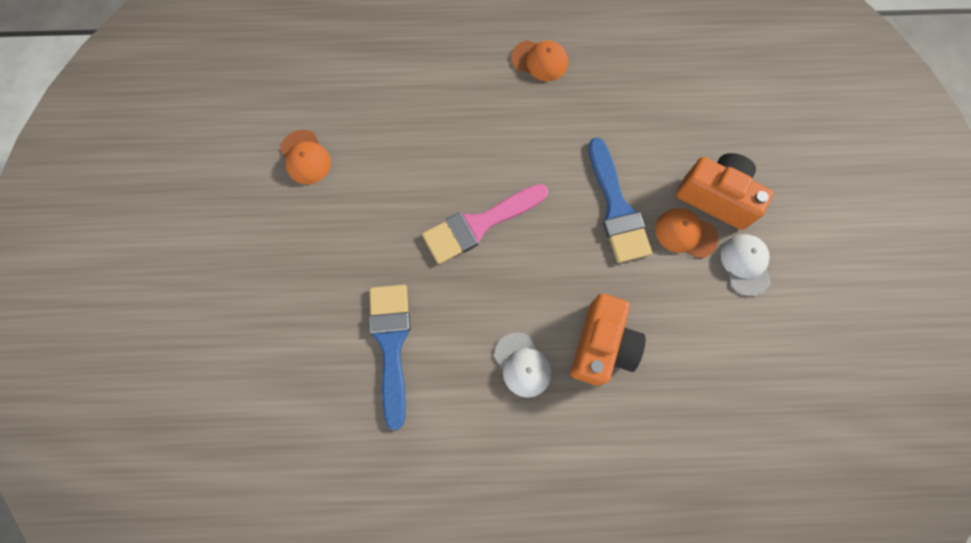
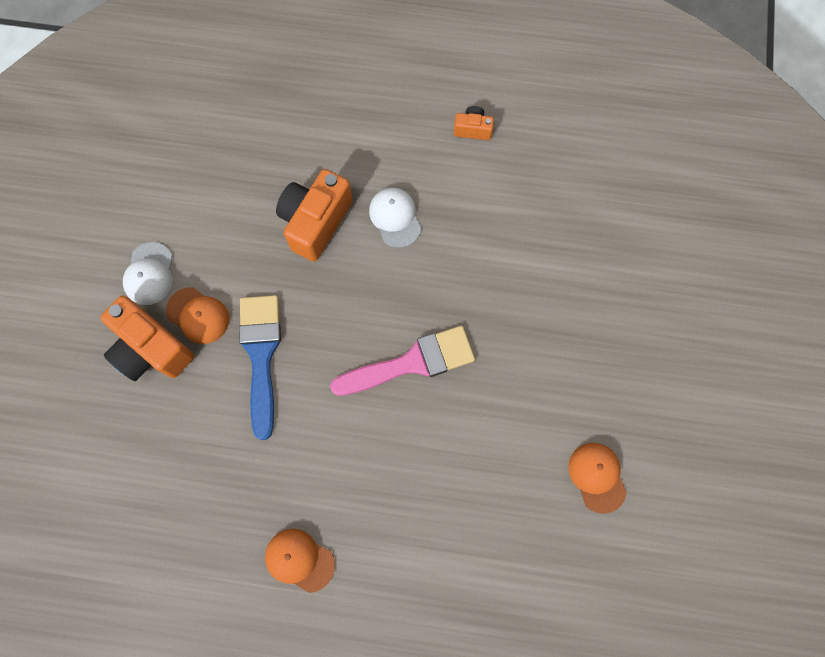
camera: 170 degrees left, 0 degrees up
blue brush [369,285,410,430] -> none
none -> orange camera [454,106,494,140]

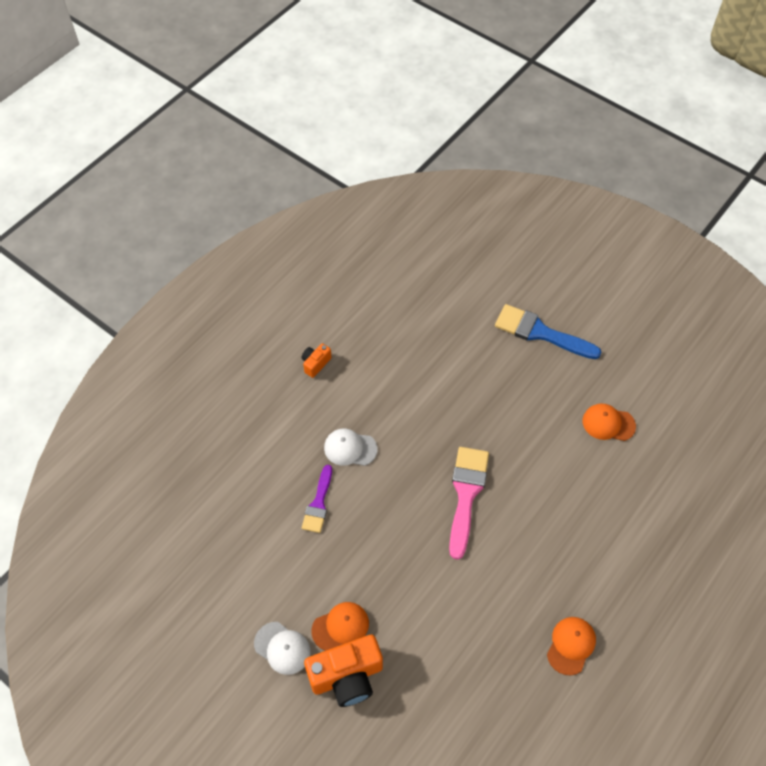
camera: 60 degrees left, 15 degrees down
blue brush [239,295,281,440] -> blue brush moved to [495,304,601,359]
orange cap [265,529,335,593] -> orange cap turned 150 degrees clockwise [547,617,596,675]
orange camera [276,169,353,262] -> purple brush [302,465,332,533]

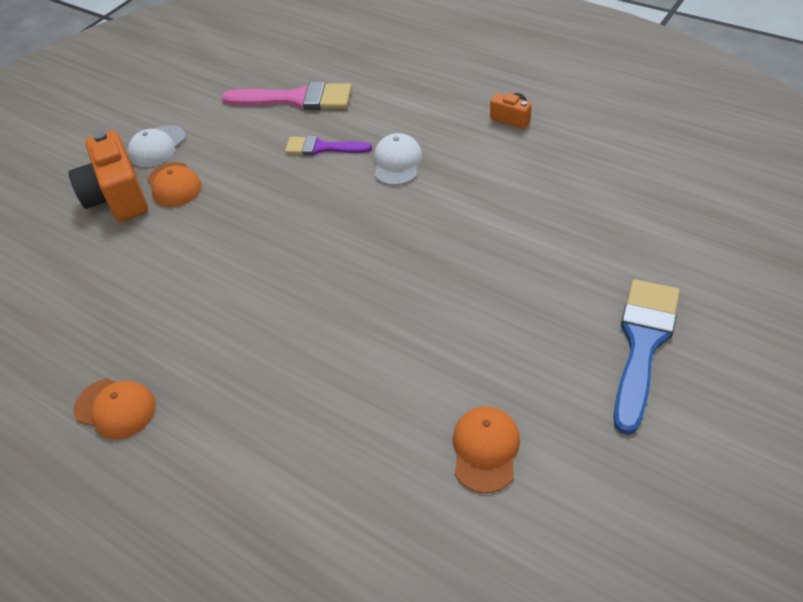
camera: 90 degrees right, 10 degrees down
pink brush [449,447,489,560] -> pink brush moved to [222,82,352,110]

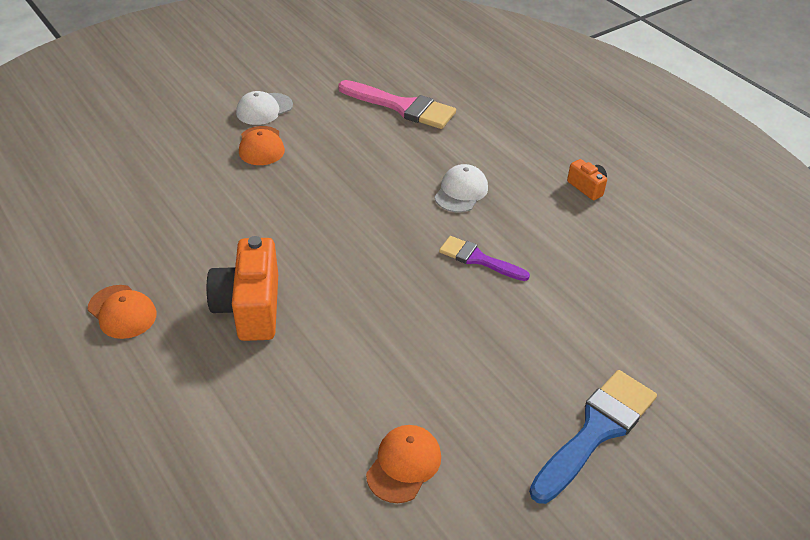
camera: 15 degrees right, 5 degrees down
orange camera [68,130,148,222] -> orange camera moved to [206,236,278,341]
purple brush [285,136,372,155] -> purple brush moved to [439,236,530,281]

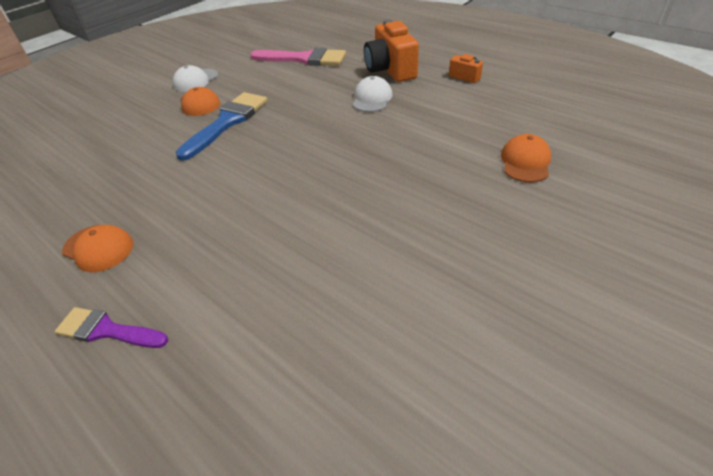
camera: 10 degrees left, 0 degrees up
orange camera [206,236,278,341] -> orange camera moved to [364,19,419,82]
orange cap [366,425,441,503] -> orange cap moved to [501,134,551,182]
purple brush [439,236,530,281] -> purple brush moved to [55,307,168,348]
blue brush [529,370,657,504] -> blue brush moved to [176,92,268,161]

